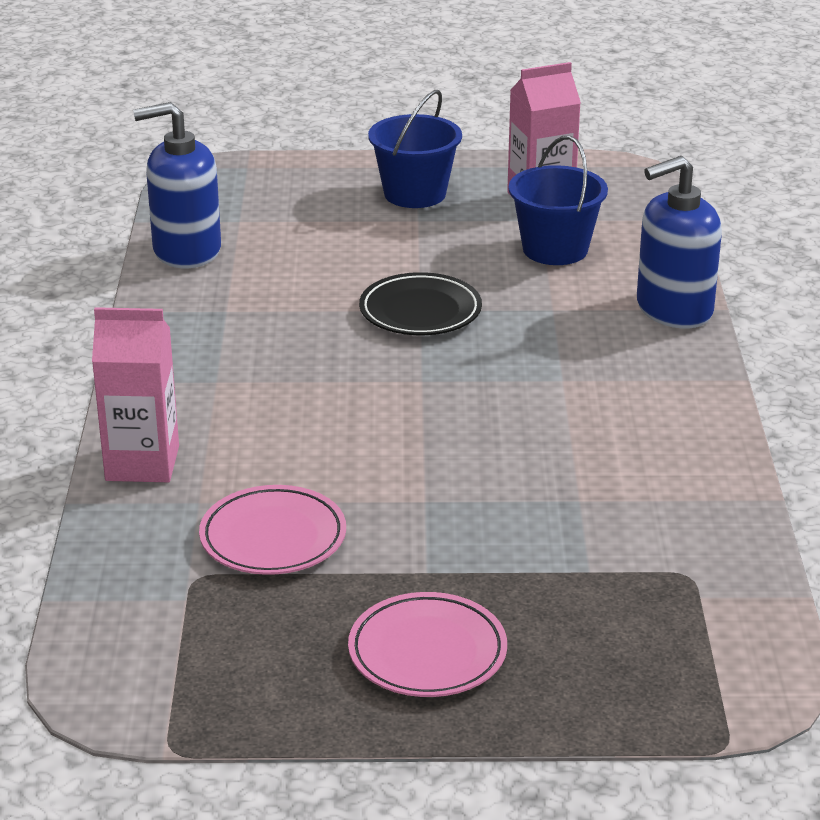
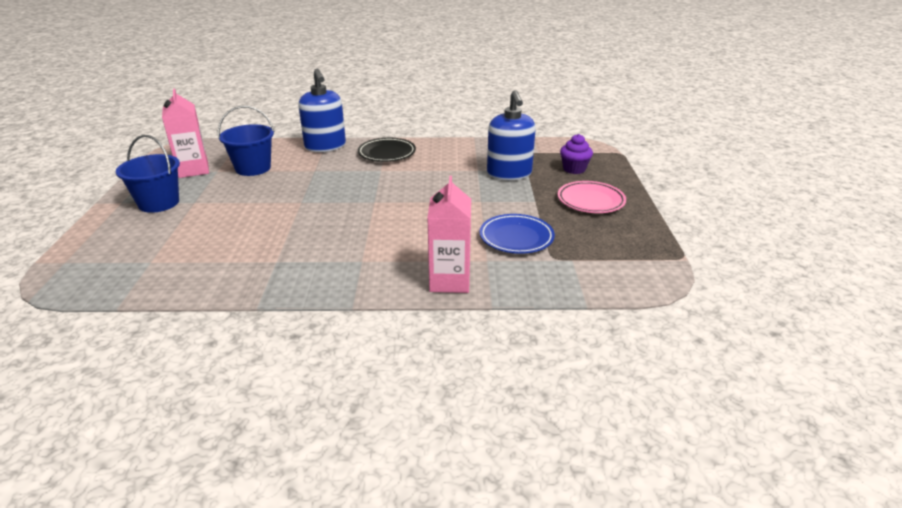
camera: 90 degrees left, 0 degrees up
blue soap dispenser [133,102,221,268] -> blue soap dispenser moved to [487,90,536,180]
pink plate [199,485,346,575] -> blue plate [479,214,555,254]
black plate [359,272,482,335] -> black plate moved to [358,138,416,162]
none -> purple cupcake [560,134,593,174]

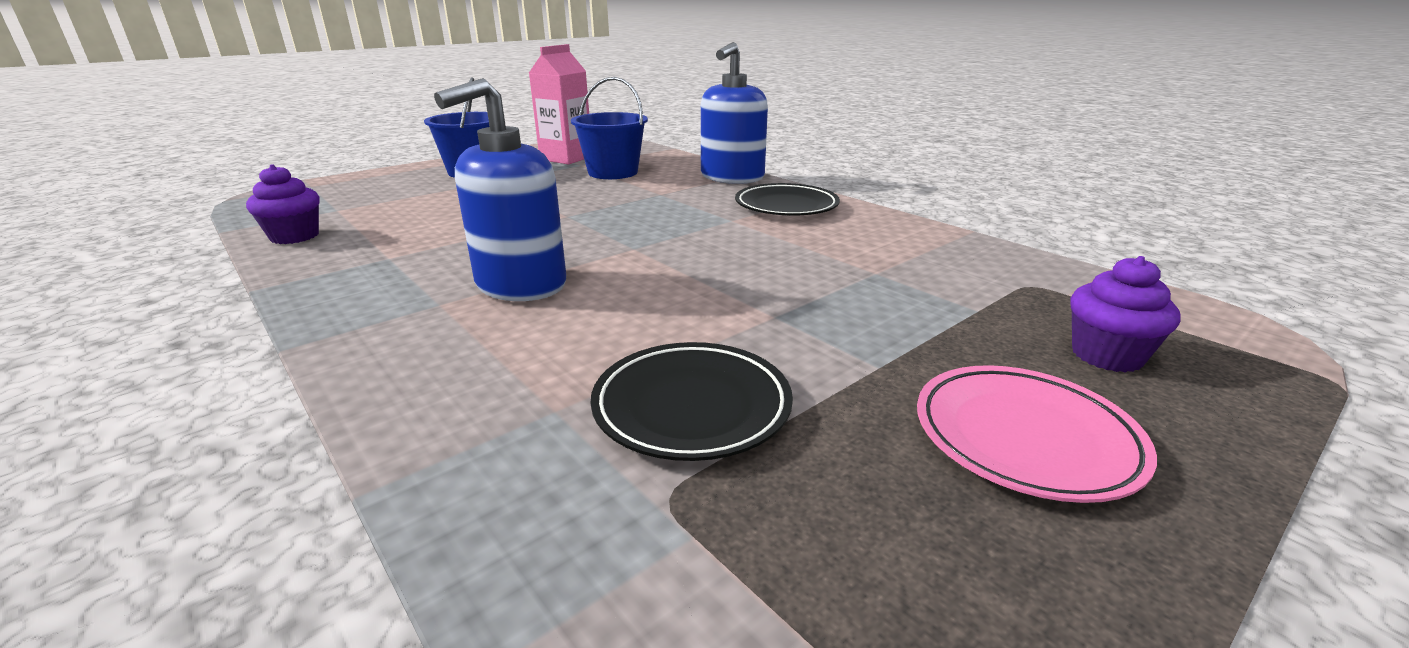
camera: 50 degrees right, 5 degrees down
pink carton [427,176,471,293] -> none
blue plate [479,214,555,254] -> black plate [591,342,793,461]
blue soap dispenser [487,90,536,180] -> blue soap dispenser moved to [434,78,566,301]
none -> purple cupcake [246,164,320,244]

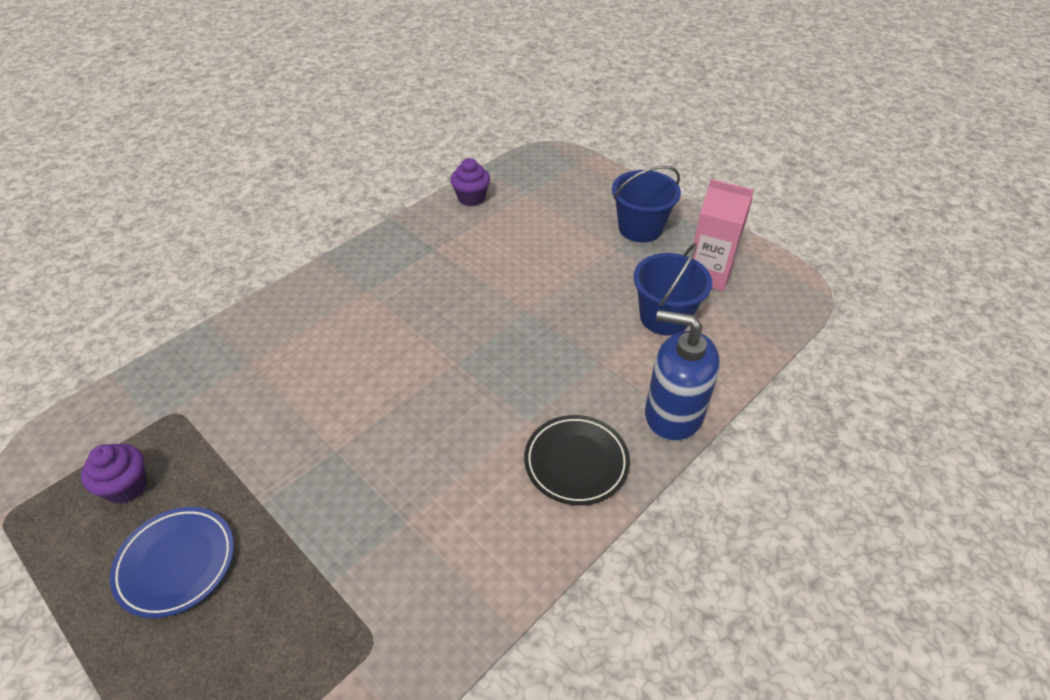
camera: 85 degrees right, 20 degrees up
blue soap dispenser [434,78,566,301] -> none
black plate [591,342,793,461] -> none
pink plate [917,365,1157,503] -> blue plate [110,507,234,618]
purple cupcake [1071,256,1181,373] -> purple cupcake moved to [81,444,147,504]

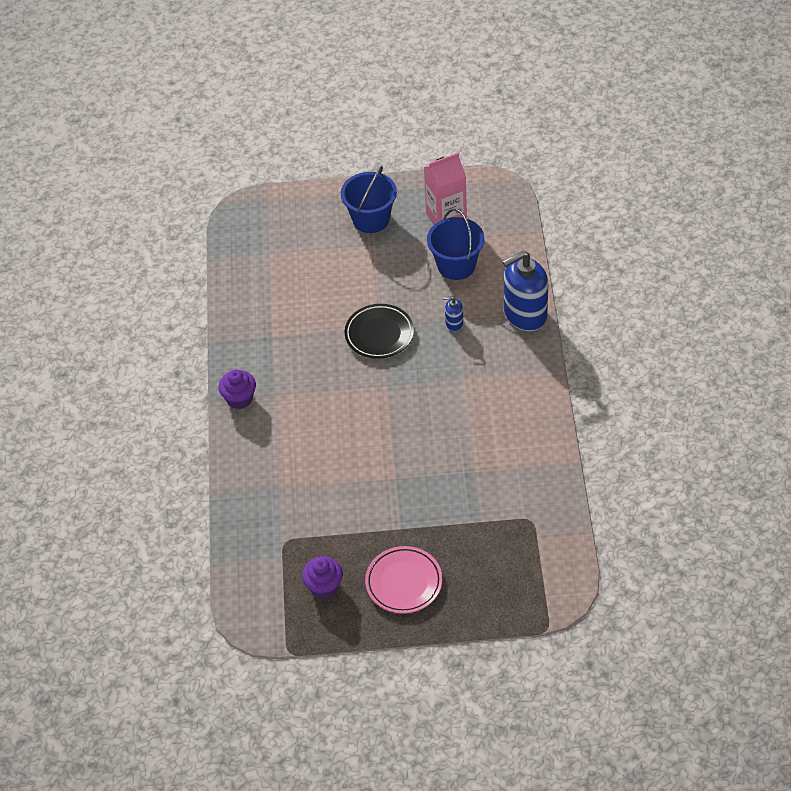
camera: 45 degrees left, 5 degrees up
blue plate [110,507,234,618] -> pink plate [365,546,442,614]
purple cupcake [450,158,490,206] -> purple cupcake moved to [219,369,256,409]
black plate [524,415,630,505] -> black plate moved to [345,304,414,359]
none -> blue soap dispenser [442,296,463,331]

